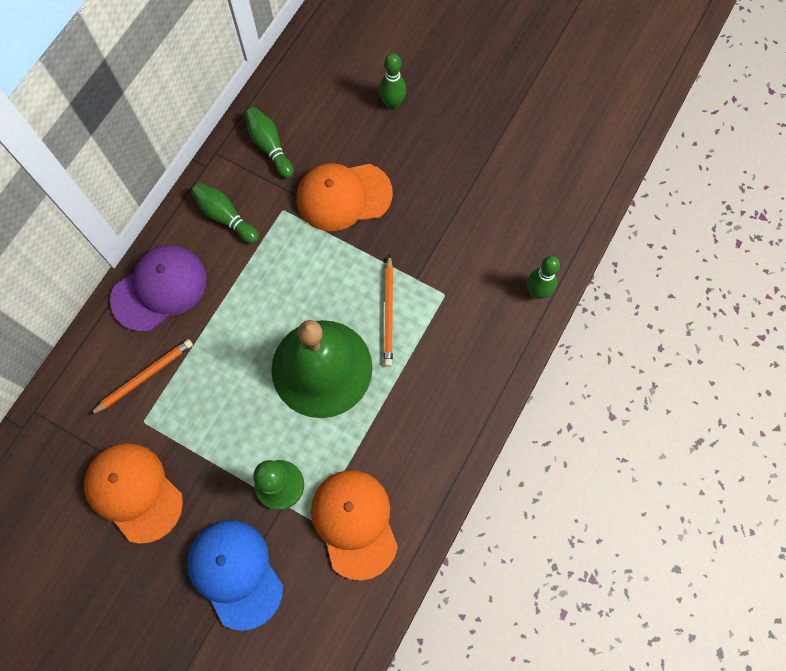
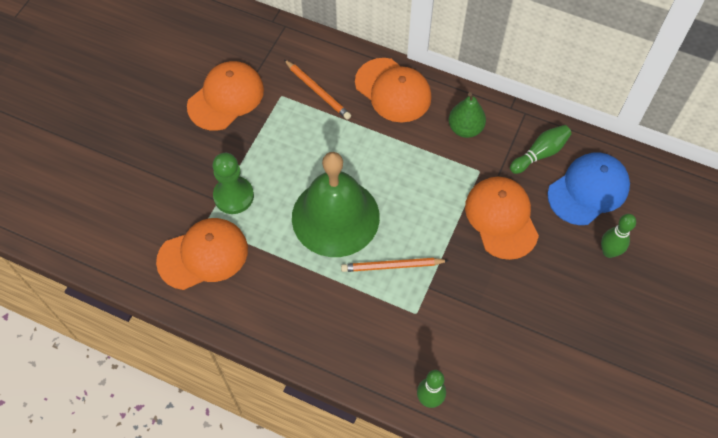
camera: 85 degrees right, 10 degrees down
purple cap [110,245,206,332] -> orange cap [355,58,432,122]
blue cap [187,520,283,631] -> blue cap moved to [547,153,630,225]
green bowling pin [191,183,259,244] -> green pear [448,92,486,138]

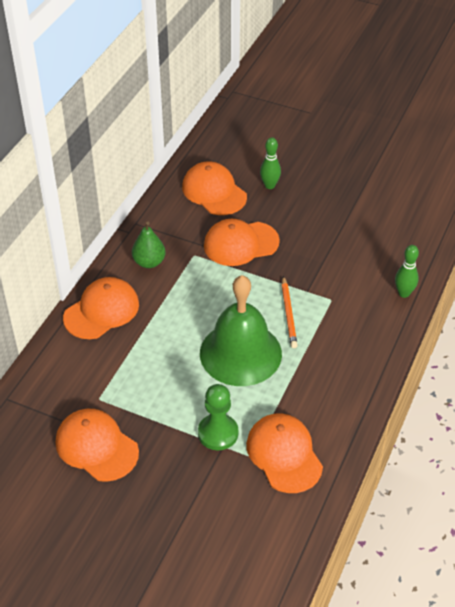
camera: 90 degrees left, 15 degrees down
orange pencil [284,60,351,120] -> none
green bowling pin [510,125,572,174] -> none
blue cap [547,153,630,225] -> orange cap [182,161,247,215]

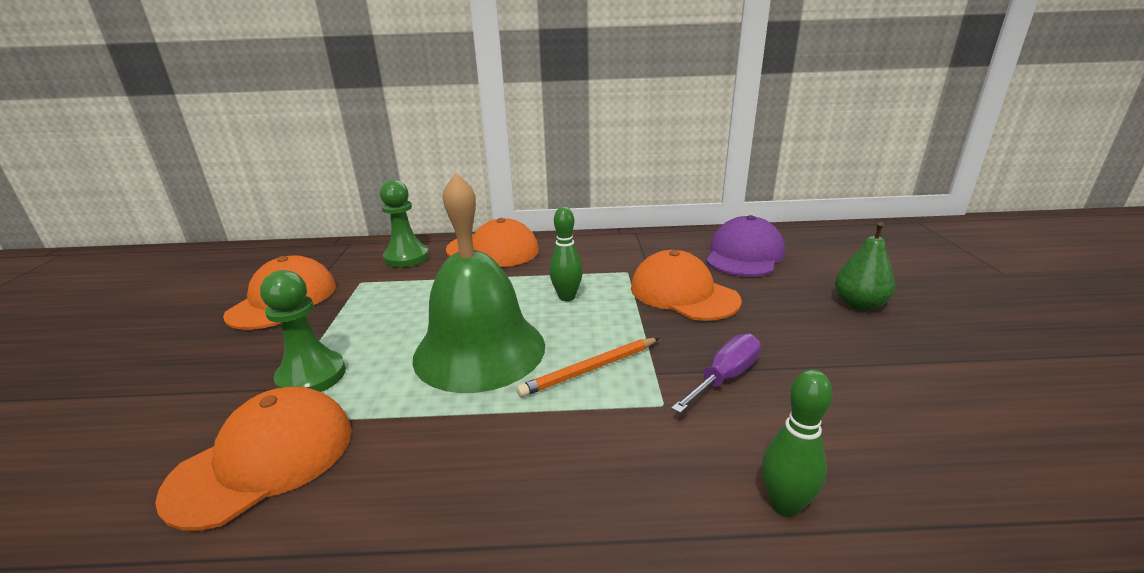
camera: 65 degrees right, 20 degrees down
green pear [132,222,166,268] -> green pear moved to [835,222,895,311]
orange cap [182,161,247,215] -> purple cap [706,215,785,277]
green bowling pin [260,137,281,189] -> green bowling pin moved to [549,207,583,301]
none -> green pawn [380,180,429,268]
none -> purple screwdriver [671,334,761,413]

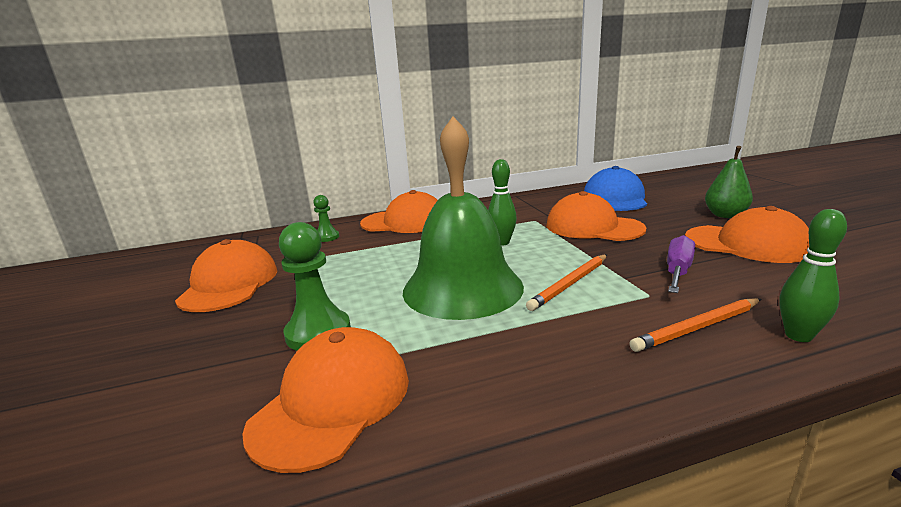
camera: 15 degrees left, 5 degrees down
green pawn [380,180,429,268] -> green pawn [313,195,339,242], size x0.58
purple cap [706,215,785,277] -> blue cap [584,166,647,211]
none -> orange pencil [629,298,761,352]
none -> orange cap [685,206,809,263]

